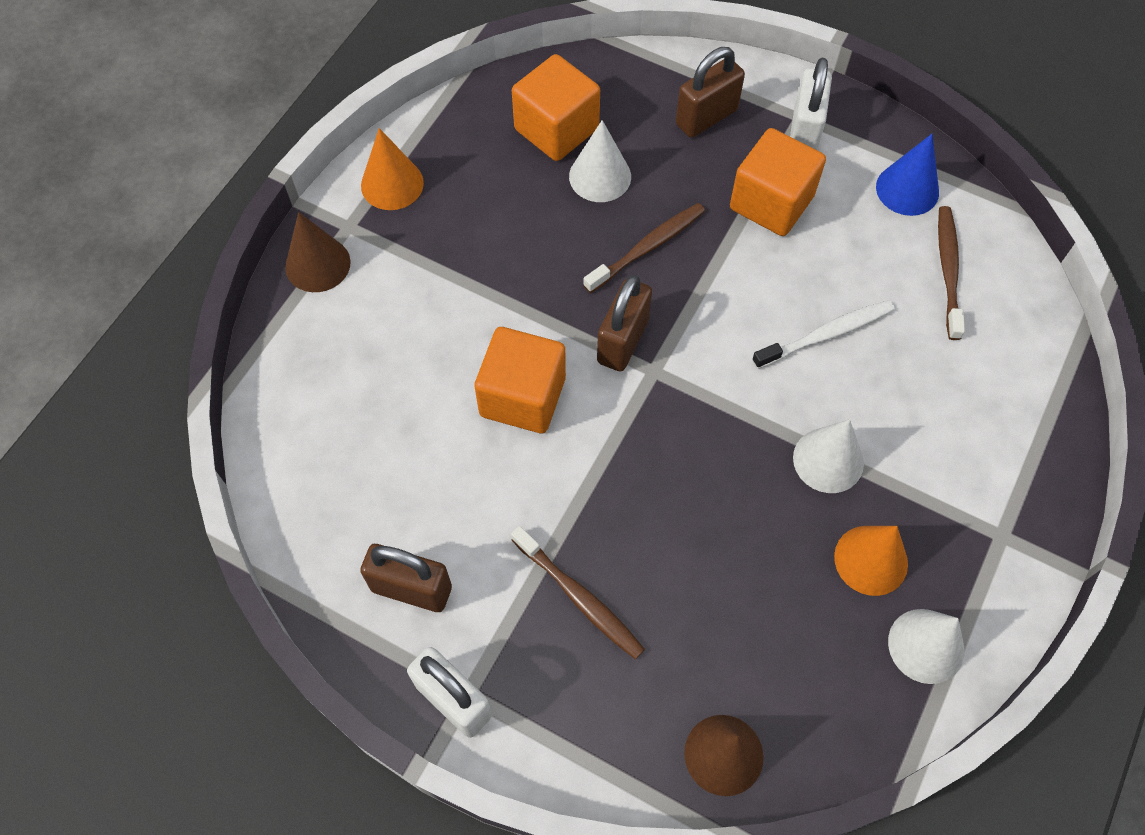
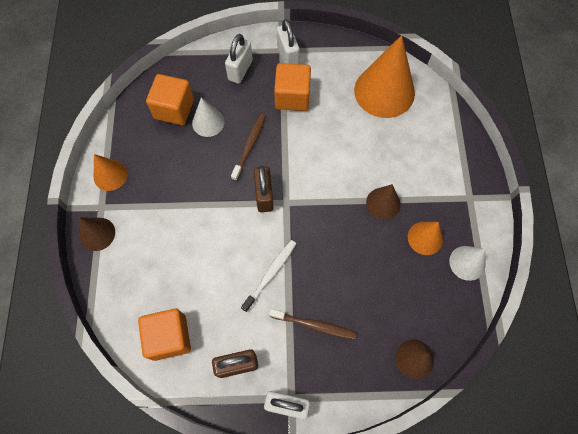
camera: 30 degrees left, 5 degrees up
orange cube [474,327,566,433] -> orange cube moved to [138,309,191,361]
brown padlock [676,47,745,138] -> white padlock [225,34,253,84]
white toothbrush [752,300,895,369] -> white toothbrush moved to [241,240,296,312]
white cone [793,419,864,493] -> brown cone [366,184,401,220]
blue cone [876,134,939,216] -> none
brown toothbrush [938,206,965,340] -> orange cone [354,35,415,118]

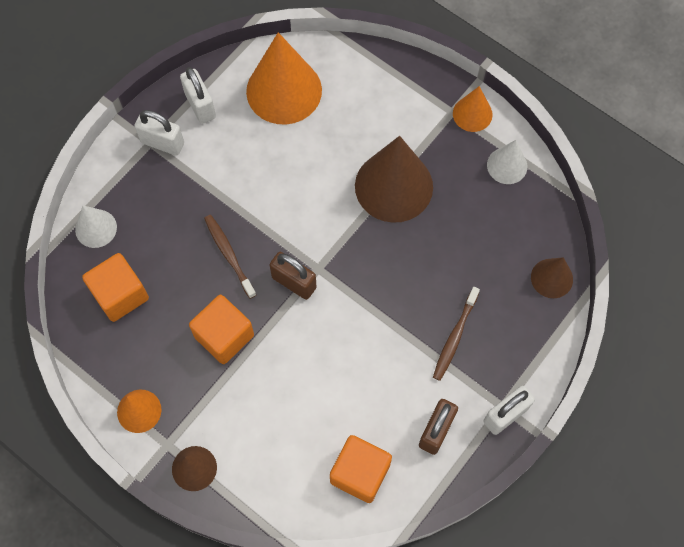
camera: 50 degrees left, 0 degrees up
white cone [192,98,225,137] -> white cone moved to [75,205,117,248]
white padlock [225,34,253,84] -> white padlock moved to [180,67,216,124]
white toothbrush [241,240,296,312] -> none
brown toothbrush [269,309,356,339] -> brown toothbrush turned 150 degrees clockwise [433,287,480,381]
orange cube [274,63,311,111] -> orange cube moved to [189,295,254,364]
brown cone [366,184,401,220] -> brown cone [355,136,433,223], size x1.92
orange cone [408,222,443,255] -> orange cone moved to [453,86,493,132]

